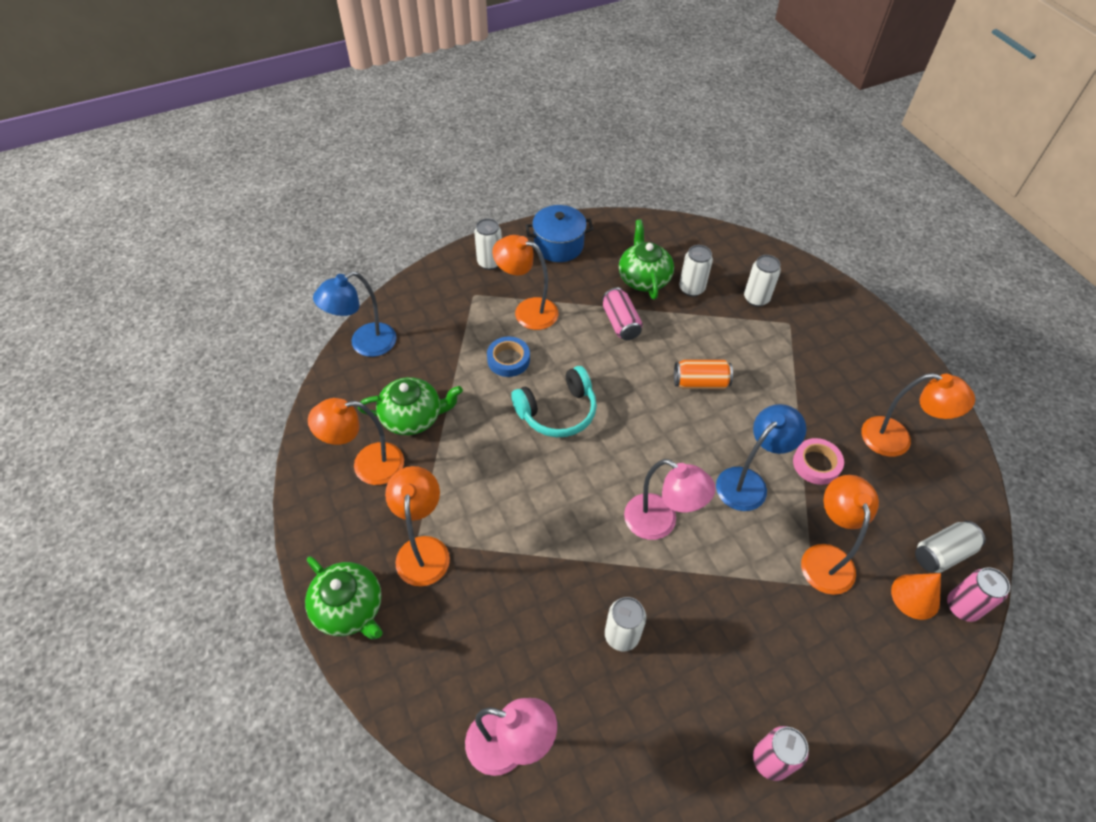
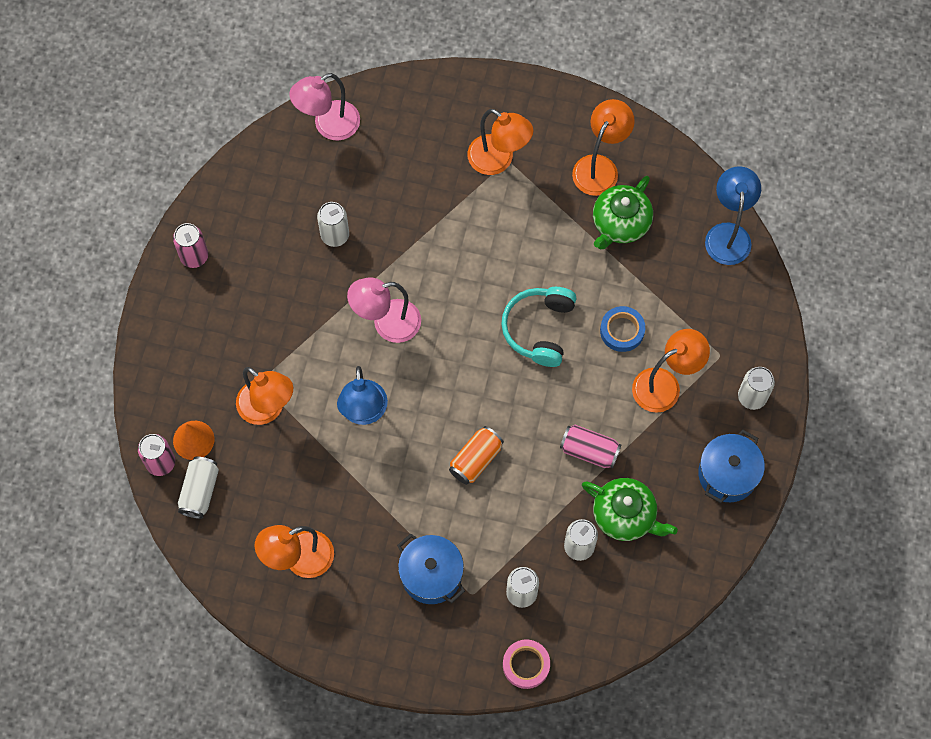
camera: 130 degrees right, 15 degrees up
green teapot [305,556,383,639] -> none
pink tape [793,438,844,485] -> pink tape moved to [503,640,550,689]
none -> blue pot [397,533,465,604]

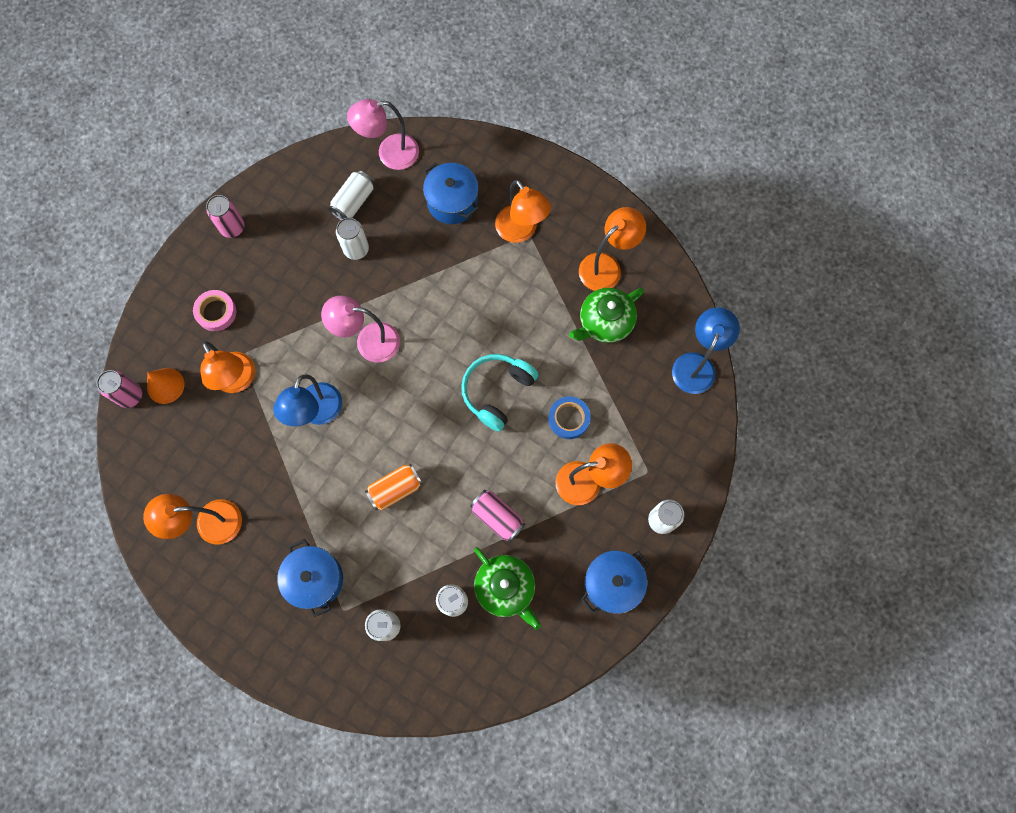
camera: 20 degrees right, 5 degrees up
white can [178,457,219,519] -> white can moved to [329,170,374,220]
pink tape [503,640,550,689] -> pink tape moved to [193,290,237,331]
none -> blue pot [423,162,478,224]

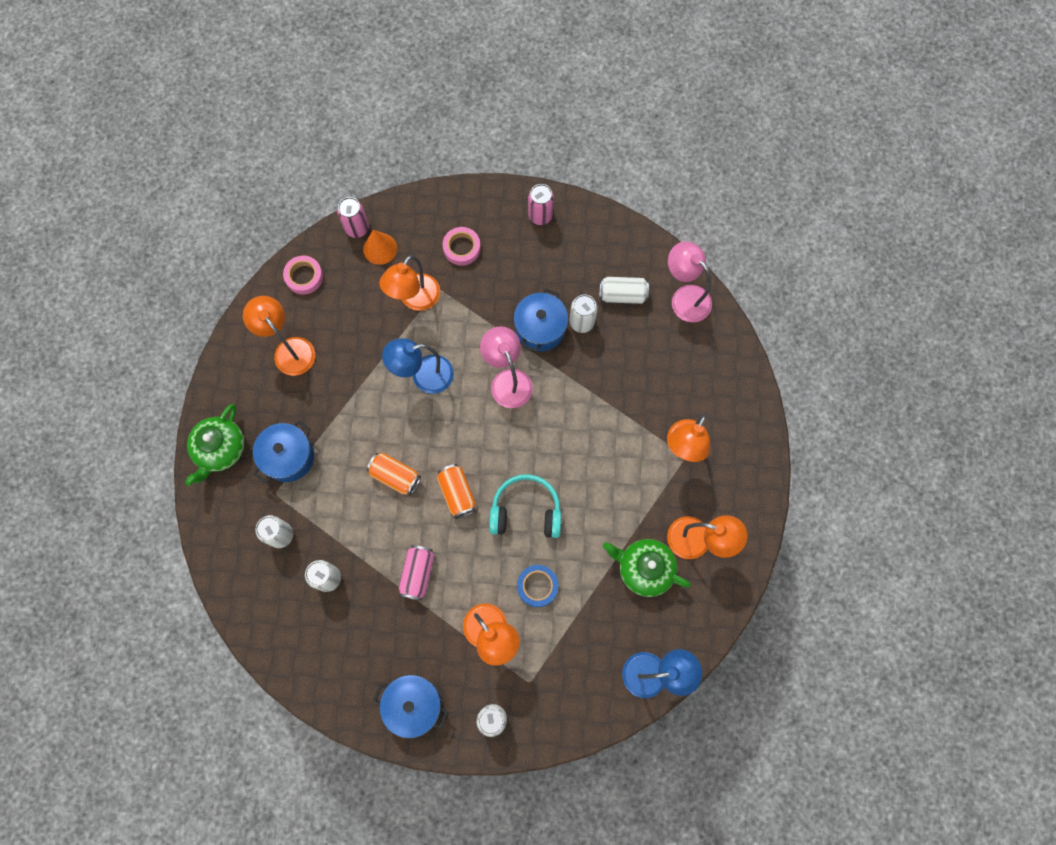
camera: 60 degrees right, 0 degrees up
blue pot [423,162,478,224] -> blue pot moved to [514,288,568,352]
green teapot [474,547,541,630] -> green teapot moved to [185,404,244,486]
none -> pink tape [283,256,323,295]
none -> orange can [437,464,476,519]

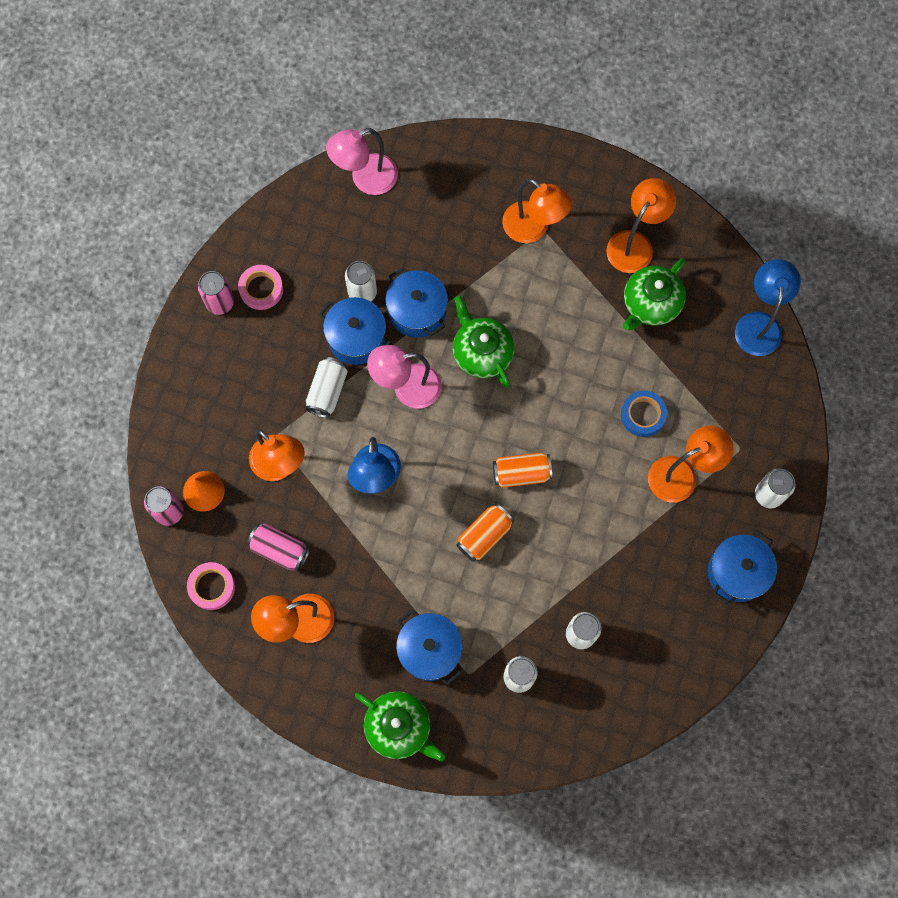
camera: 75 degrees left, 0 degrees up
pink can [399,545,434,601] -> pink can moved to [247,523,310,571]
pink tape [443,227,481,266] -> pink tape moved to [238,265,283,310]
turquoise headphones [489,474,561,538] -> none
white can [600,277,649,304] -> white can moved to [306,357,348,418]
none -> blue pot [385,267,448,338]
none -> green teapot [453,295,515,388]

